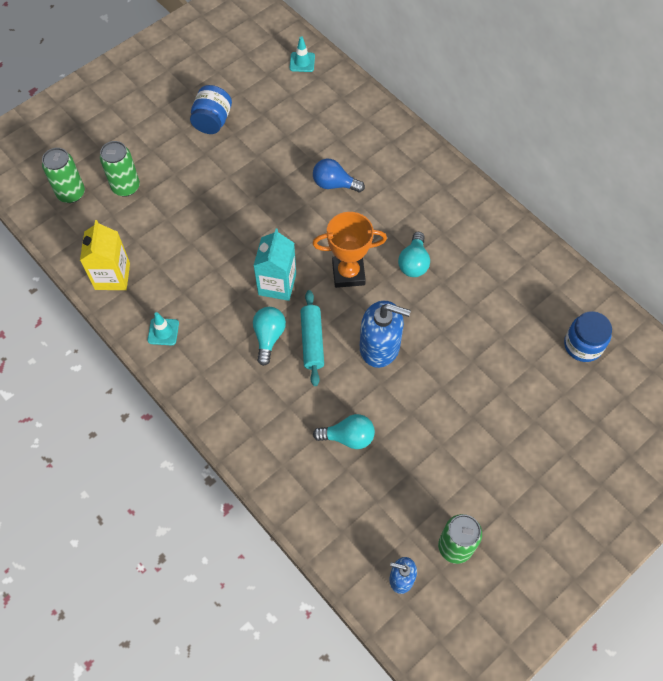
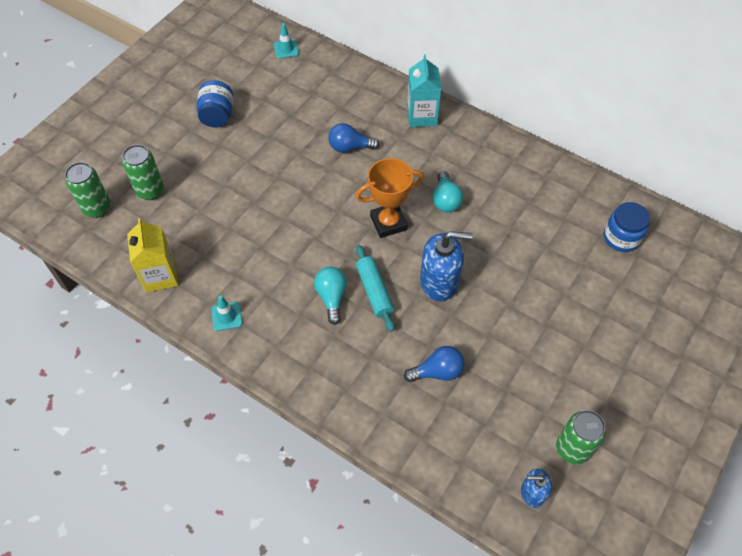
camera: 15 degrees left, 5 degrees down
turquoise carton [253,229,296,301] -> turquoise carton moved to [407,54,442,127]
turquoise light bulb [313,414,375,449] -> blue light bulb [404,346,465,382]

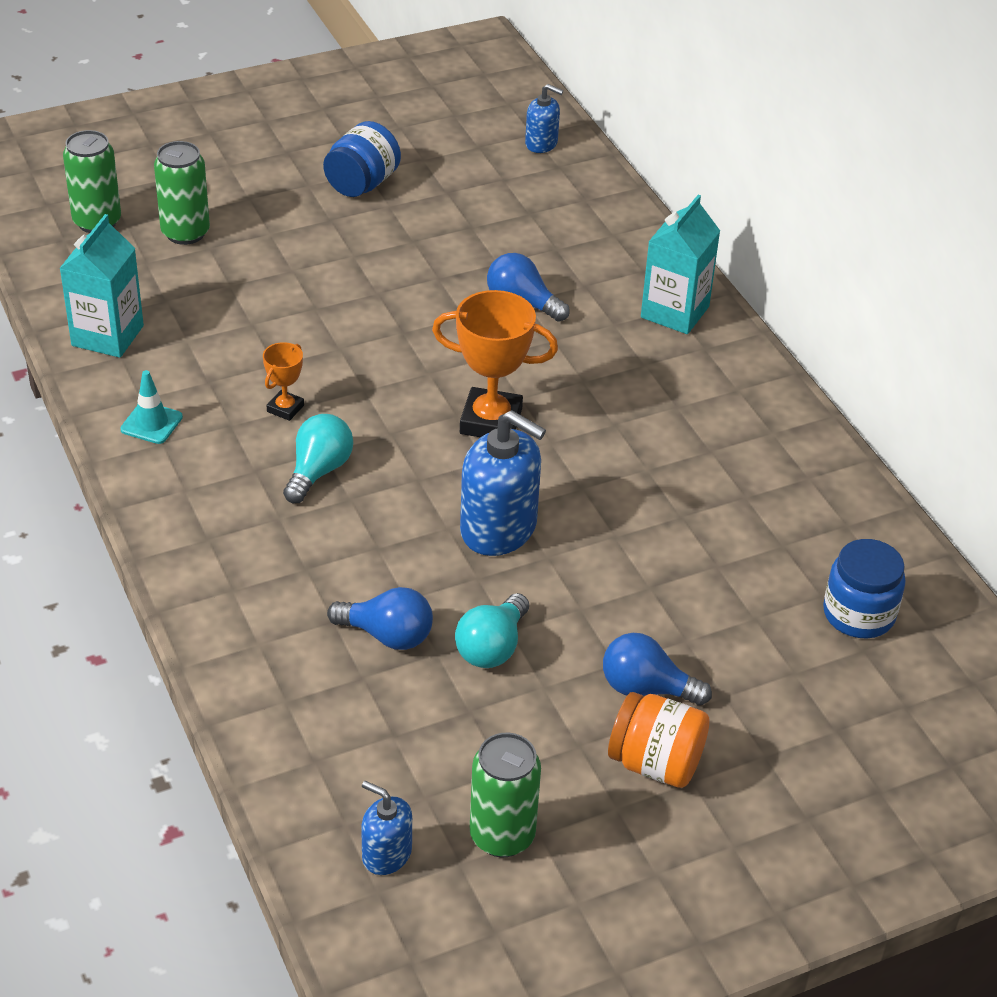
camera: 30 degrees right, 15 degrees down
yellow carton [127,218,178,293] -> turquoise carton [59,214,144,358]
turquoise traffic cone [274,23,299,59] -> blue soap dispenser [525,84,563,153]
turquoise rolling pin [356,245,395,332] -> none
turquoise light bulb [433,171,463,212] -> turquoise light bulb moved to [455,593,529,668]
none -> orange trophy [263,342,304,421]
none -> blue light bulb [603,633,712,706]
none -> orange jar [608,692,710,788]

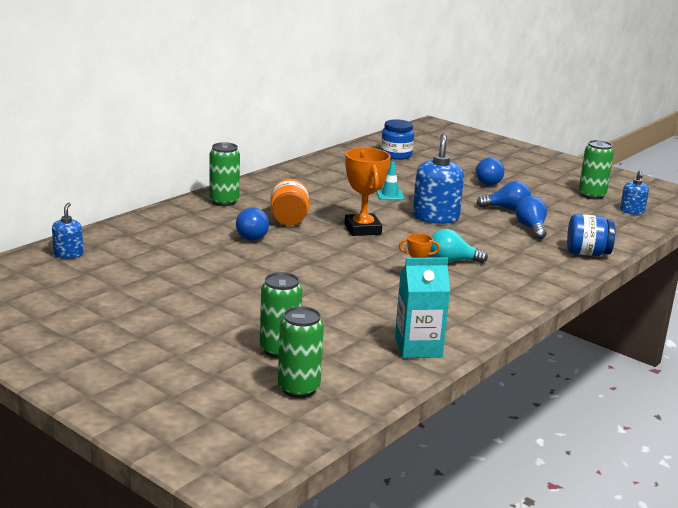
camera: 115 degrees left, 20 degrees down
turquoise traffic cone [120,370,183,444] -> turquoise traffic cone moved to [376,161,404,200]
blue jar [323,121,401,197] -> blue jar moved to [567,214,615,256]
turquoise light bulb [455,593,529,668] -> blue light bulb [477,181,531,211]
orange jar [608,692,710,788] -> orange jar moved to [270,179,309,225]
turquoise carton [641,195,720,334] -> green can [209,142,240,206]

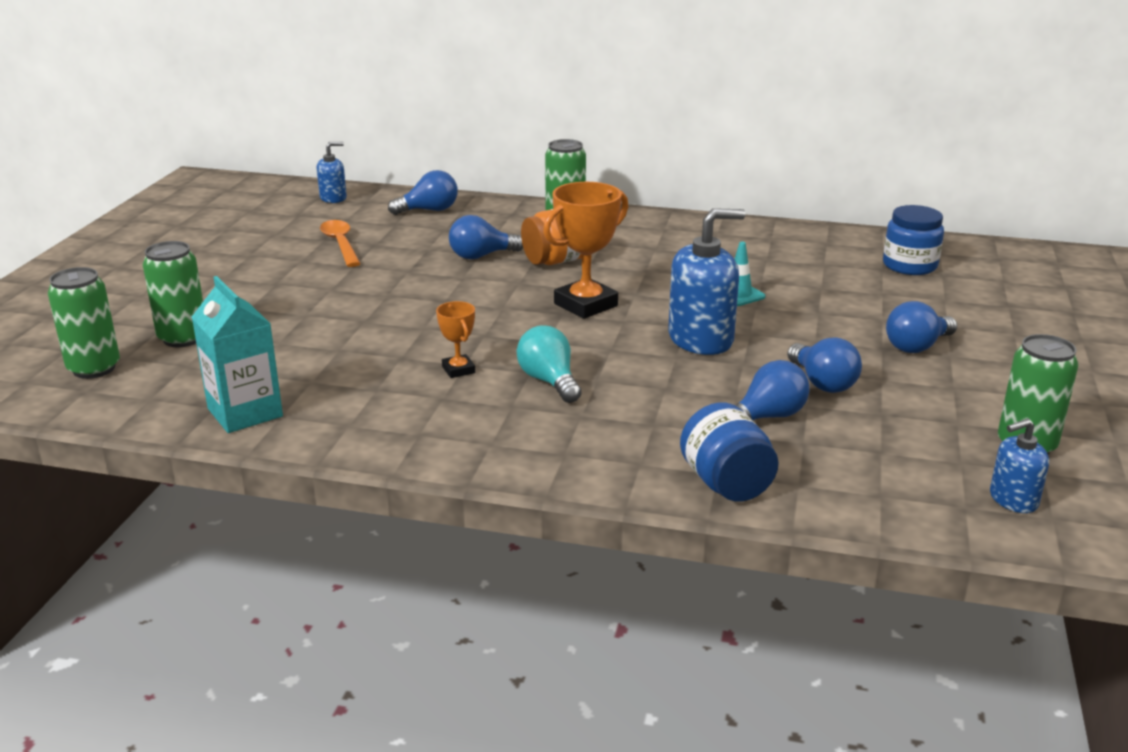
camera: 65 degrees right, 5 degrees up
none -> orange spoon [320,220,361,267]
none -> blue light bulb [388,170,458,215]

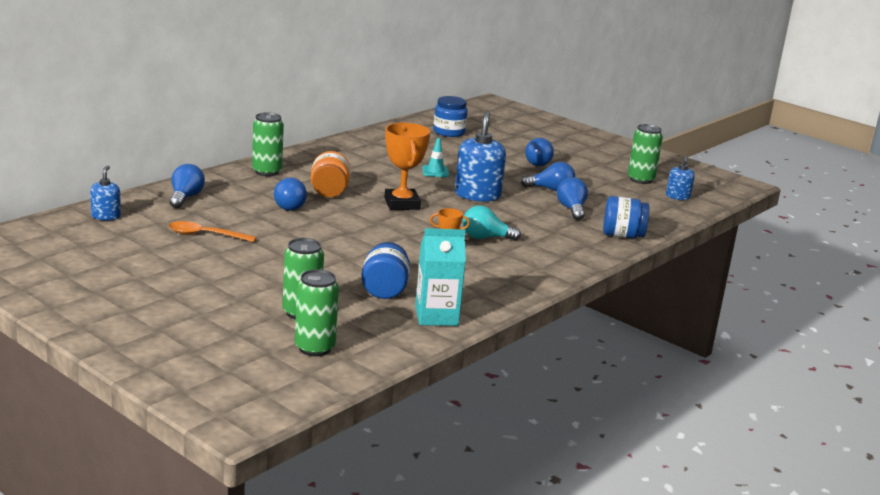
camera: 65 degrees left, 5 degrees down
none -> blue jar [361,242,410,299]

